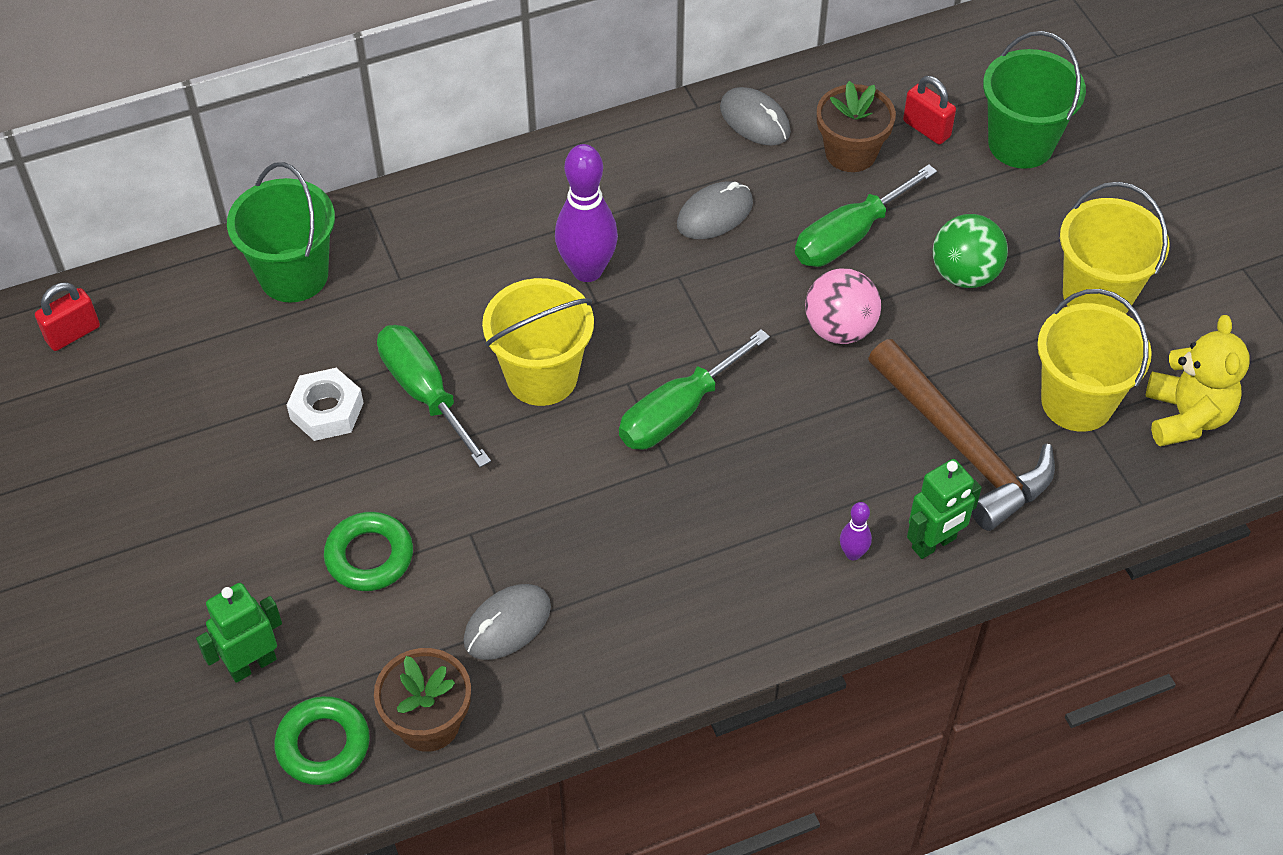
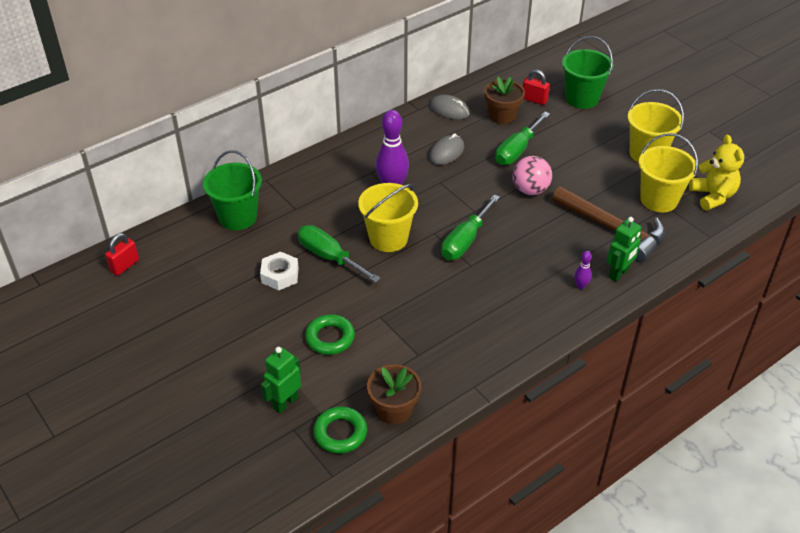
camera: 15 degrees left, 10 degrees down
grey mouse [464,584,551,660] -> none
green ball [933,214,1008,288] -> none

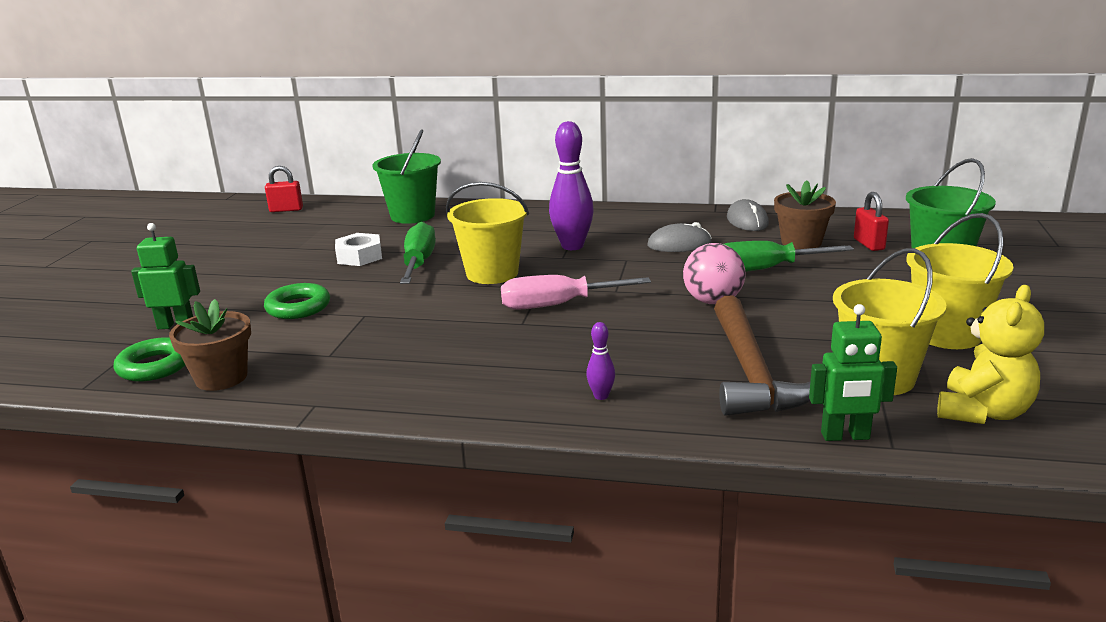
camera: 50 degrees right, 20 degrees down
green screwdriver [441,195,500,260] -> pink screwdriver [501,275,651,310]
green robot [607,217,641,282] -> green robot moved to [809,304,897,441]

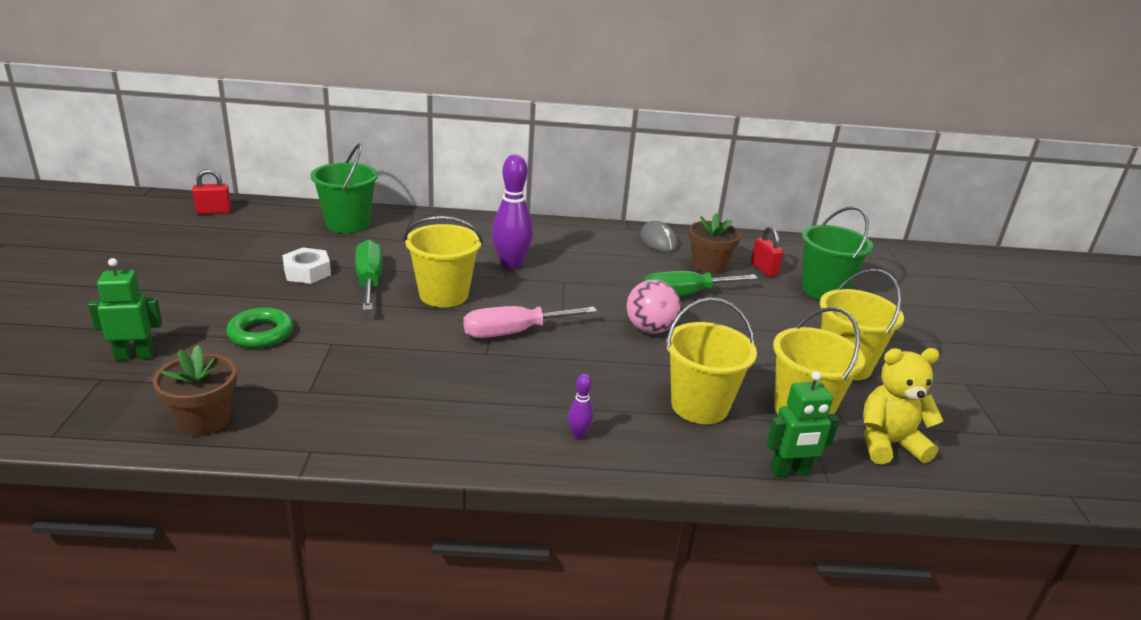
camera: 15 degrees left, 5 degrees up
green ring [114,337,185,382] -> none
grey mouse [647,222,712,252] -> none
brown hammer [714,295,810,416] -> yellow bucket [666,298,757,424]
yellow teddy bear [937,285,1044,424] -> yellow teddy bear turned 120 degrees counterclockwise [863,348,943,465]

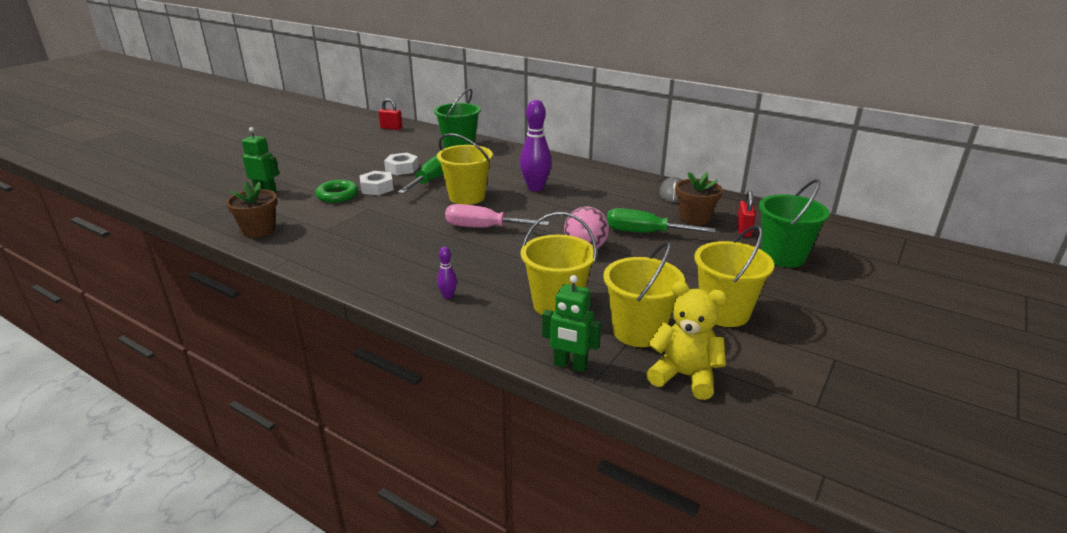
camera: 35 degrees right, 0 degrees up
none -> white nut [360,171,394,195]

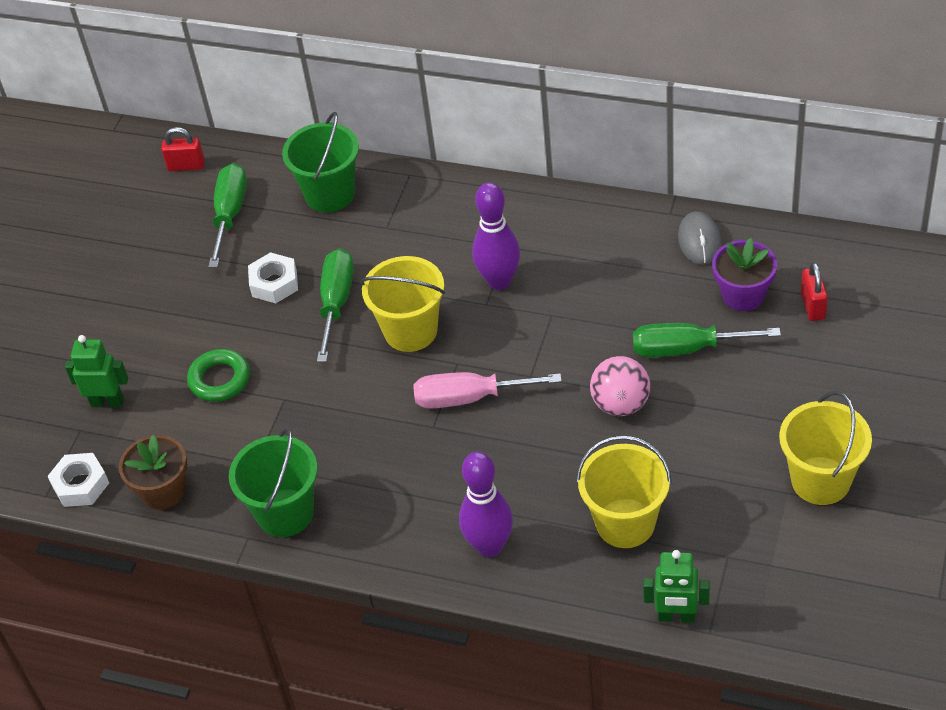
camera: 10 degrees left, 20 degrees up
white nut [360,171,394,195] -> white nut moved to [48,453,109,507]
purple bowling pin [437,247,457,299] -> purple bowling pin [459,452,513,557], size x2.16
yellow bucket [603,241,685,347] -> none
yellow teddy bear [646,281,727,400] -> none
brown flower pot [676,172,723,225] -> purple flower pot [712,238,777,311]
green bucket [759,179,830,268] -> green bucket moved to [229,427,318,537]
none -> green screwdriver [208,163,247,267]

